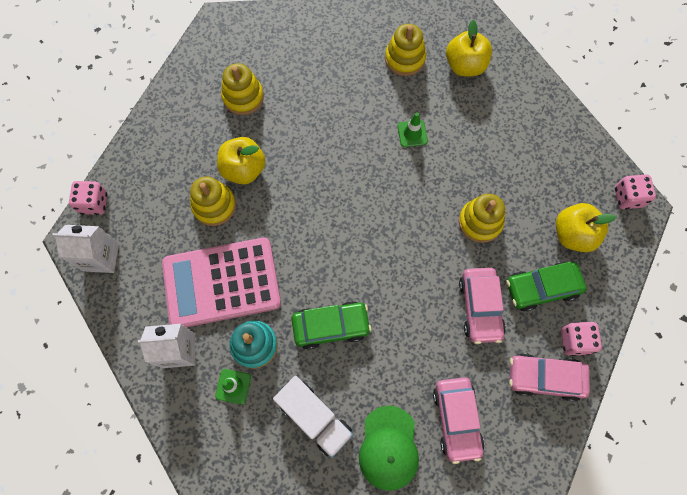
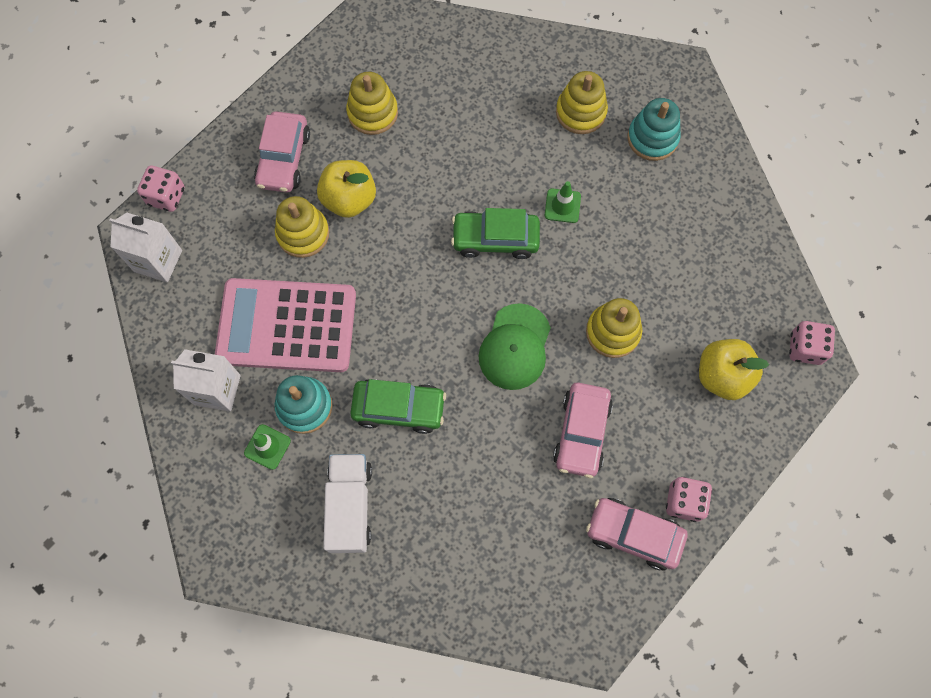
camera: 15 degrees right, 0 degrees up
white truck [273,376,353,458] -> white truck turned 150 degrees counterclockwise [323,454,372,553]
green cap [359,406,419,491] -> green cap moved to [479,303,551,390]
pink car [433,377,484,464] -> pink car moved to [254,111,310,193]
yellow apple [446,20,492,77] -> turquoise stacking toy [628,98,681,161]
green car [506,262,586,311] -> green car moved to [451,208,540,259]

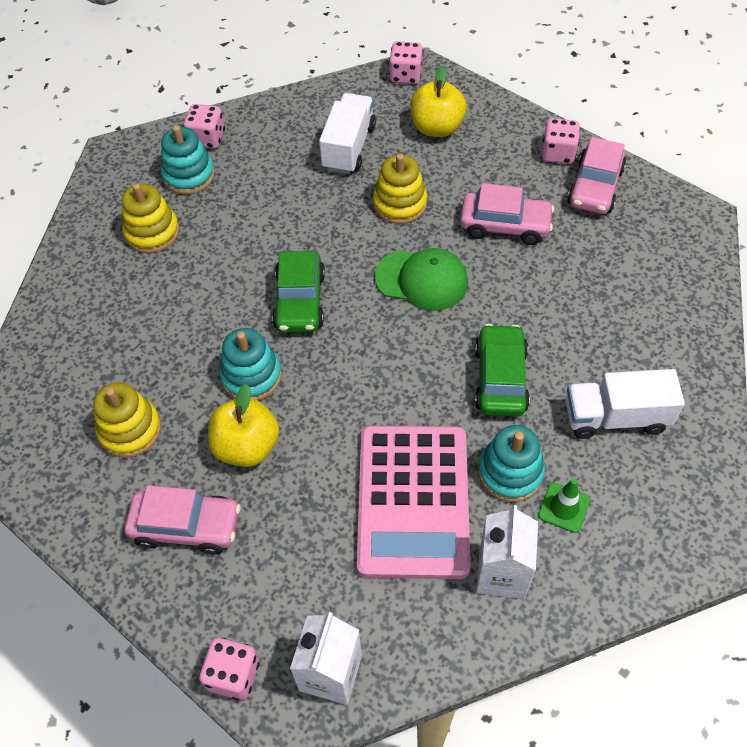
camera: 90 degrees left, 15 degrees down
yellow stacking toy [275,196,329,258] -> none
green traffic cone [545,181,581,223] -> none
none -> pink dice [184,104,225,149]
none -> turquoise stacking toy [219,328,282,400]
none -> white truck [319,93,376,174]

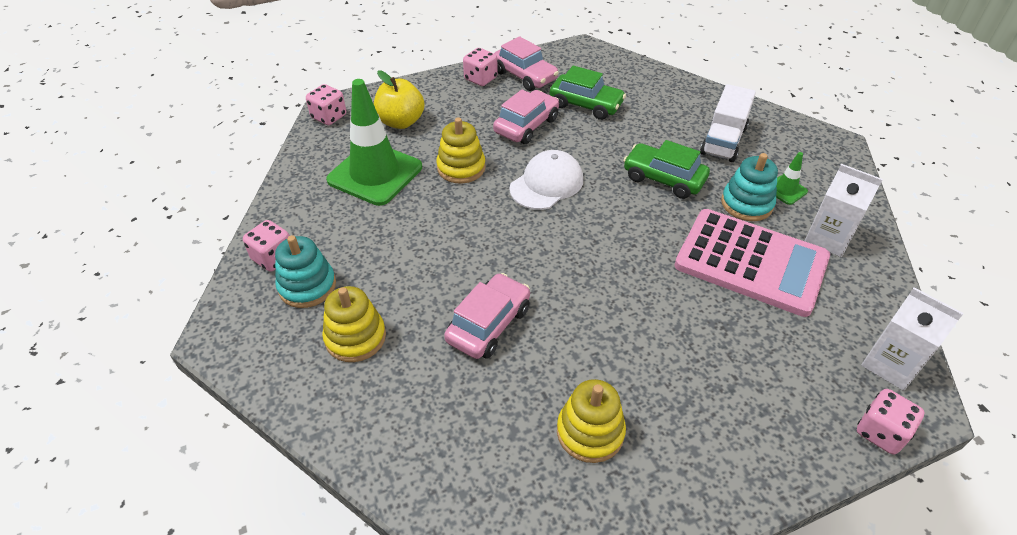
camera: 65 degrees left, 10 degrees down
pink car [125,485,241,555] -> pink car moved to [444,273,530,359]
yellow apple [208,384,279,467] -> none
turquoise stacking toy [219,328,282,400] -> none
green car [272,251,325,333] -> green car moved to [550,66,626,120]
white truck [319,93,376,174] -> green traffic cone [326,79,422,206]
green cap [375,248,468,311] -> white cap [509,150,583,210]

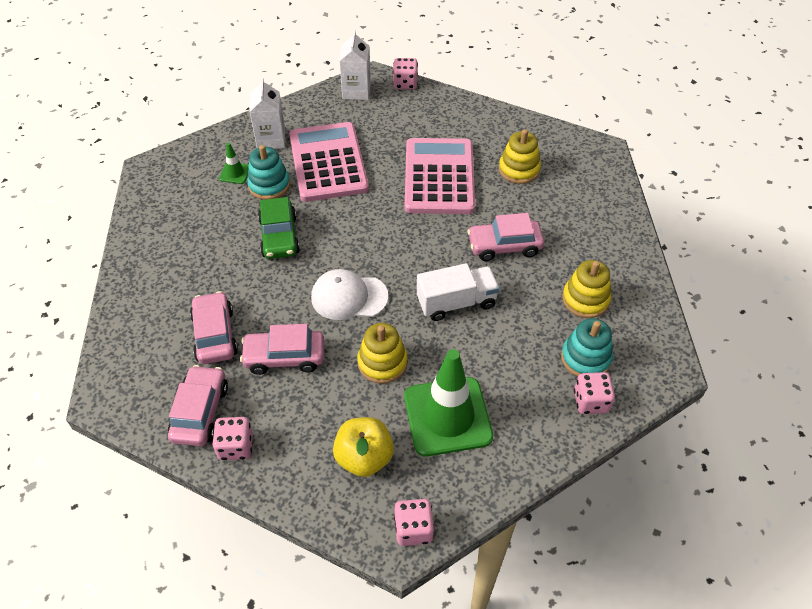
camera: 130 degrees left, 5 degrees up
green car [550,66,626,120] -> pink car [190,291,238,364]
white truck [700,84,756,162] -> white truck moved to [417,263,500,321]
none -> pink calculator [405,138,475,214]

